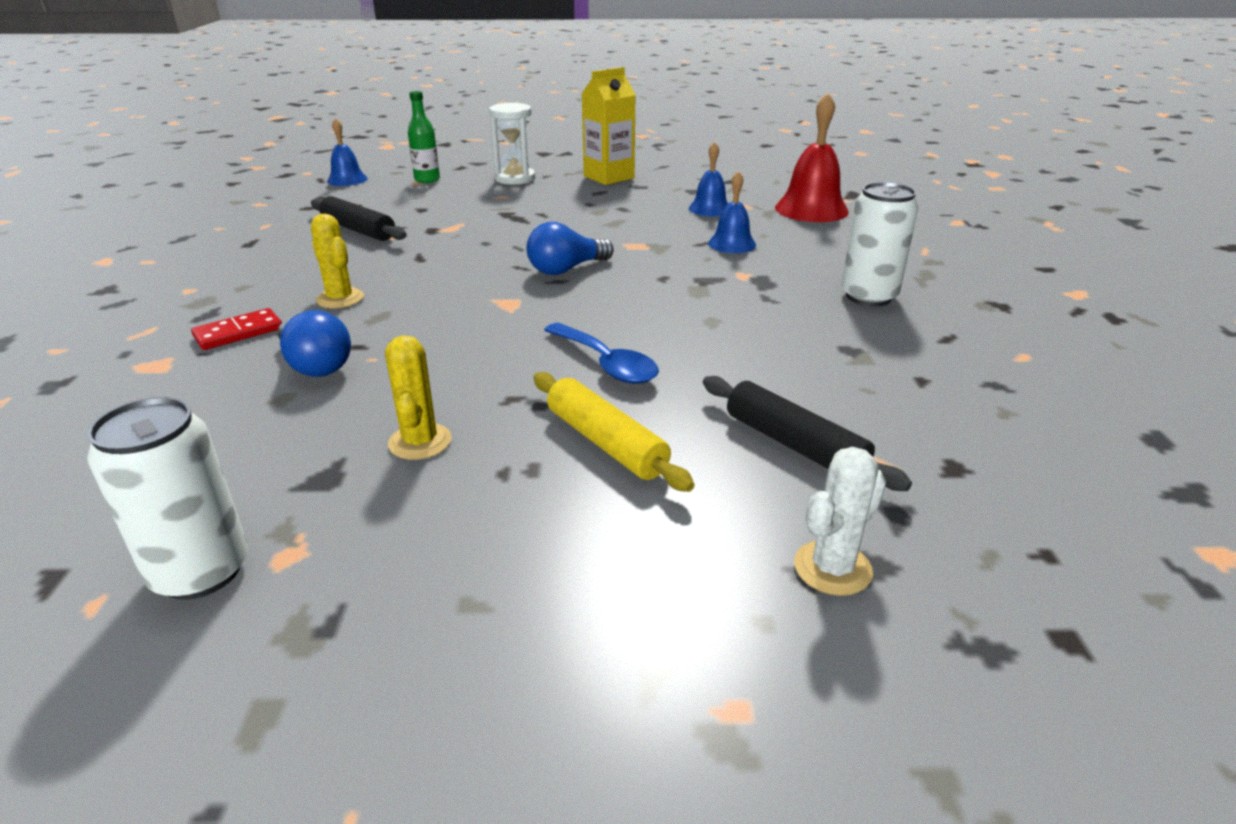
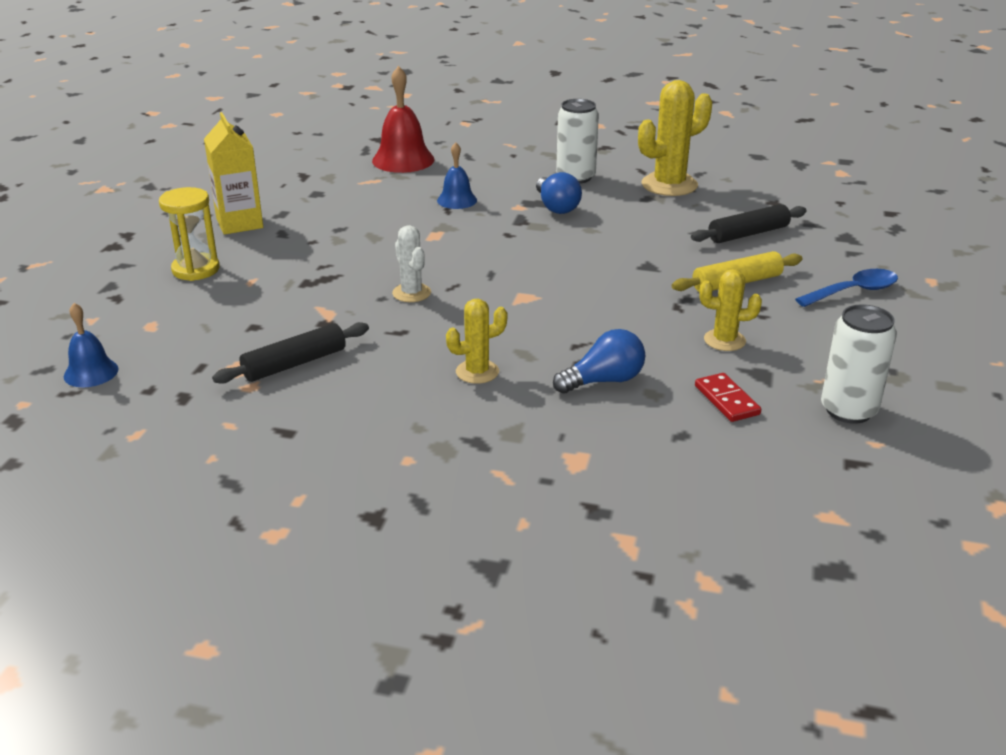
camera: 75 degrees left, 0 degrees up
red domino [191,308,282,350] -> red domino moved to [695,373,761,422]
green bottle [408,91,440,183] -> none
white hourglass [489,103,535,185] -> yellow hourglass [159,187,220,281]
blue light bulb [526,222,614,275] -> blue light bulb moved to [536,172,582,214]
blue spoon [544,323,659,384] -> blue spoon moved to [795,269,898,307]
blue bell [689,142,728,216] -> none
white cactus [794,447,886,596] -> white cactus moved to [392,225,431,302]
none -> yellow cactus [638,80,712,196]

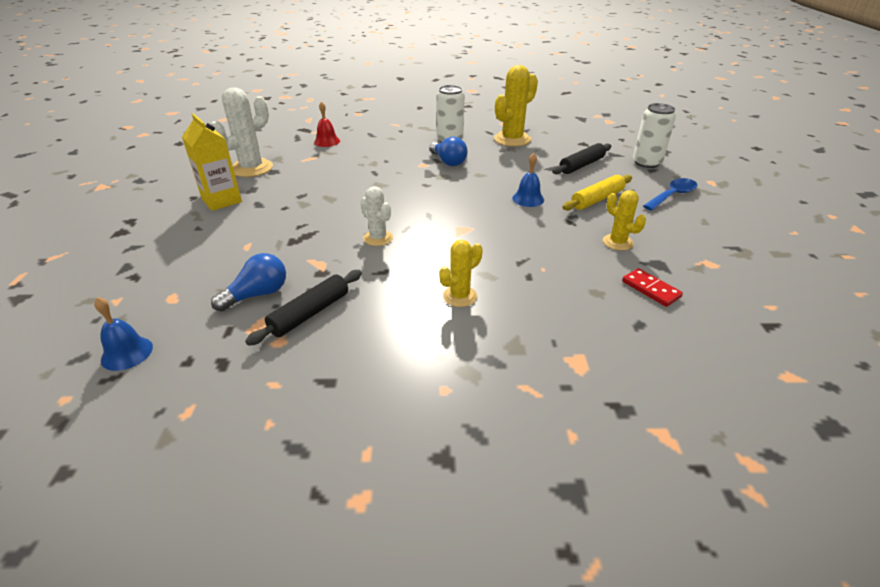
camera: 15 degrees left, 5 degrees up
yellow hourglass [159,187,220,281] -> none
red bell [372,66,435,173] -> red bell [314,101,340,147], size x0.60
blue bell [437,142,477,209] -> blue bell moved to [512,153,544,207]
blue light bulb [553,329,645,394] -> blue light bulb moved to [211,253,286,312]
yellow cactus [699,269,762,351] -> yellow cactus turned 60 degrees clockwise [603,190,646,251]
white can [821,304,897,424] -> white can moved to [633,103,676,168]
none -> white cactus [211,87,273,177]

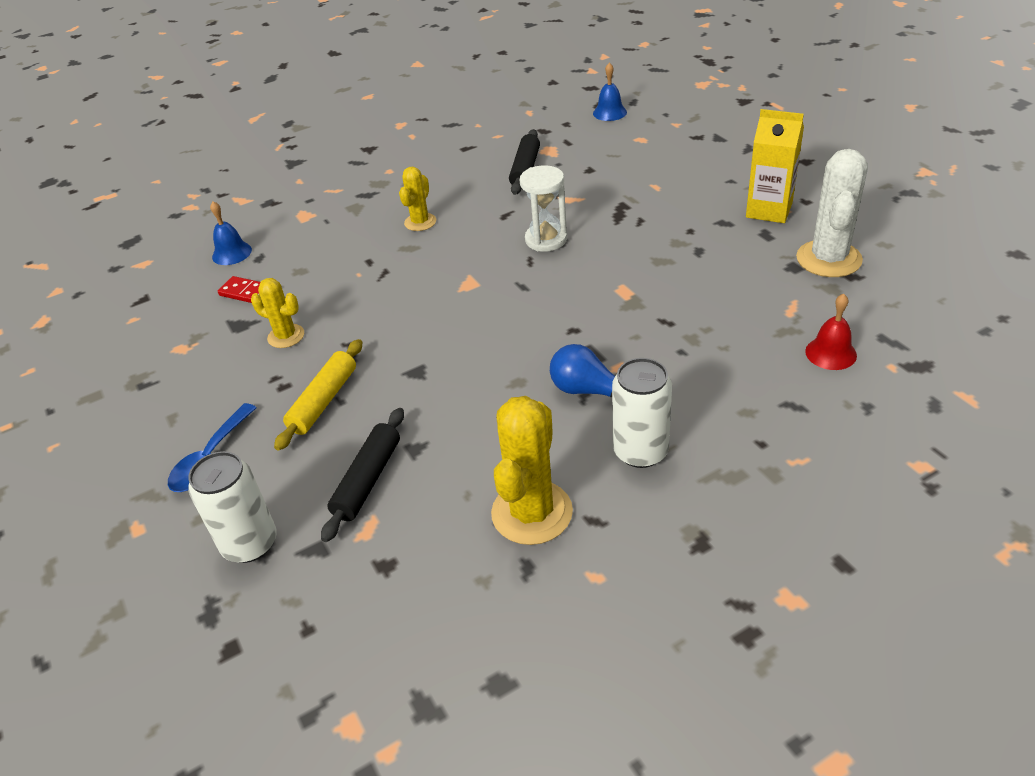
camera: 155 degrees right, 5 degrees up
blue light bulb [211,253,286,312] -> none
white cactus [361,186,393,246] -> white hourglass [520,165,567,252]
blue bell [512,153,544,207] -> blue bell moved to [210,201,252,265]

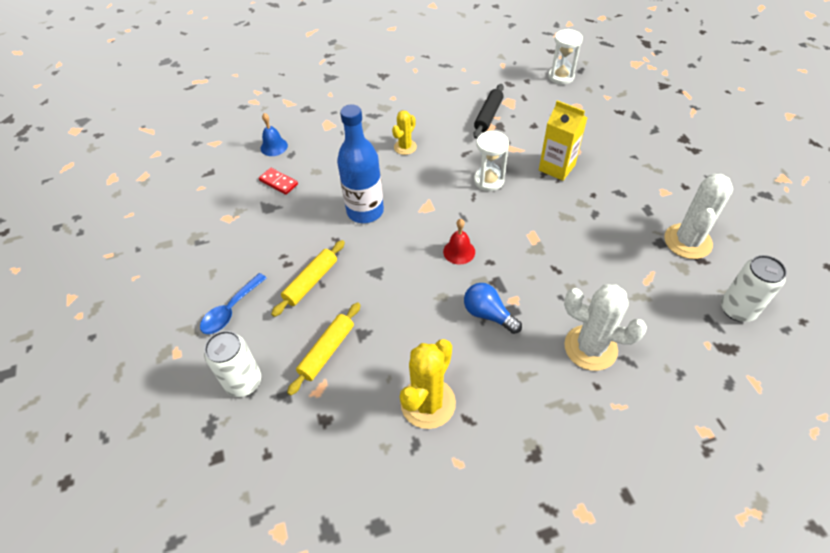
camera: 10 degrees right, 10 degrees up
yellow cactus [251,278,304,348] -> none
black rolling pin [321,408,404,542] -> yellow rolling pin [287,302,360,396]
blue bell [593,63,627,121] -> white hourglass [548,29,583,85]
white can [612,358,672,468] -> white can moved to [721,255,787,322]
yellow carton [746,109,804,223] -> yellow carton moved to [539,100,587,181]
red bell [805,294,857,370] -> red bell moved to [443,219,475,265]
none -> blue bottle [337,105,384,223]
none -> white cactus [564,284,647,371]

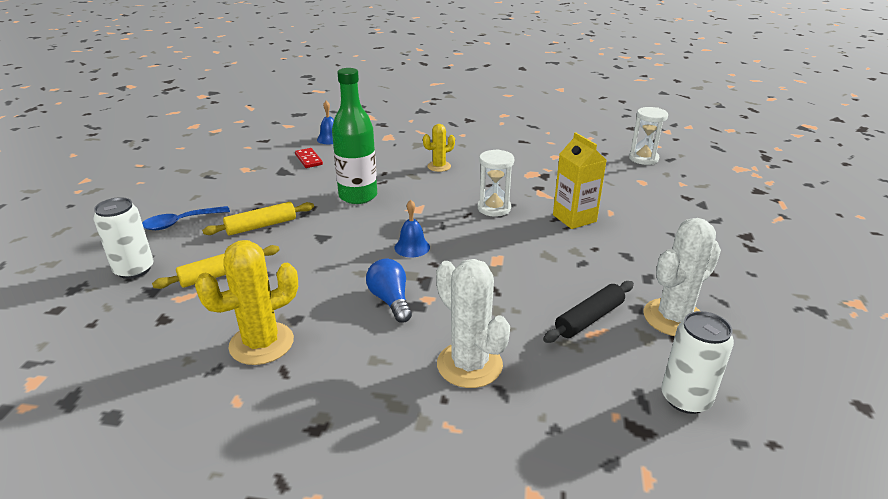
camera: 25 degrees right, 20 degrees down
blue bottle [337,105,384,223] -> green bottle [332,68,377,204]
red bell [443,219,475,265] -> blue bell [395,200,430,257]
black rolling pin [473,84,504,139] -> black rolling pin moved to [543,281,634,343]

